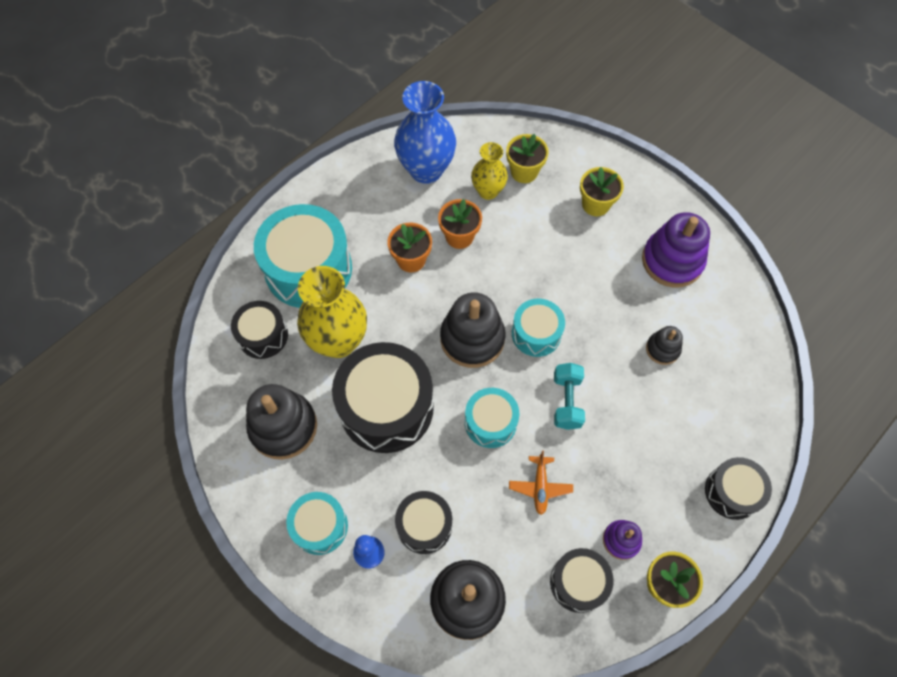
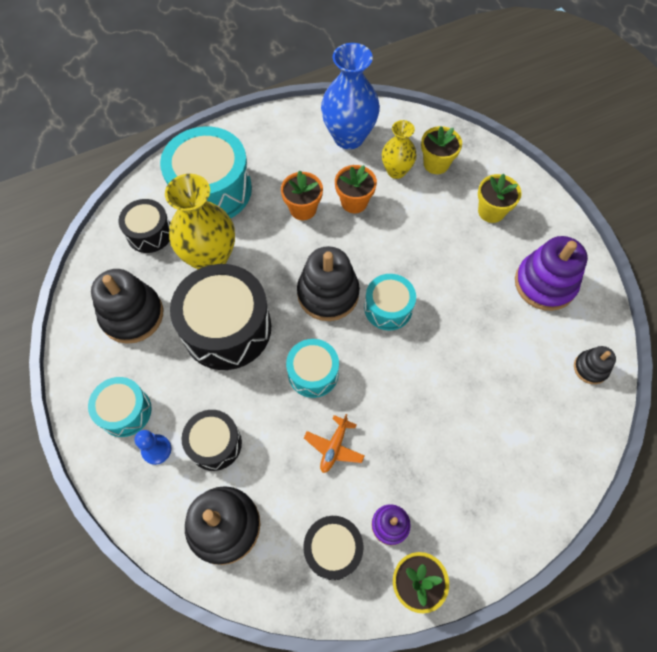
camera: 20 degrees right, 0 degrees up
turquoise dumbbell [554,363,585,430] -> none
black stacking toy [646,326,683,365] -> black stacking toy moved to [574,346,616,384]
black drum [705,457,772,520] -> none

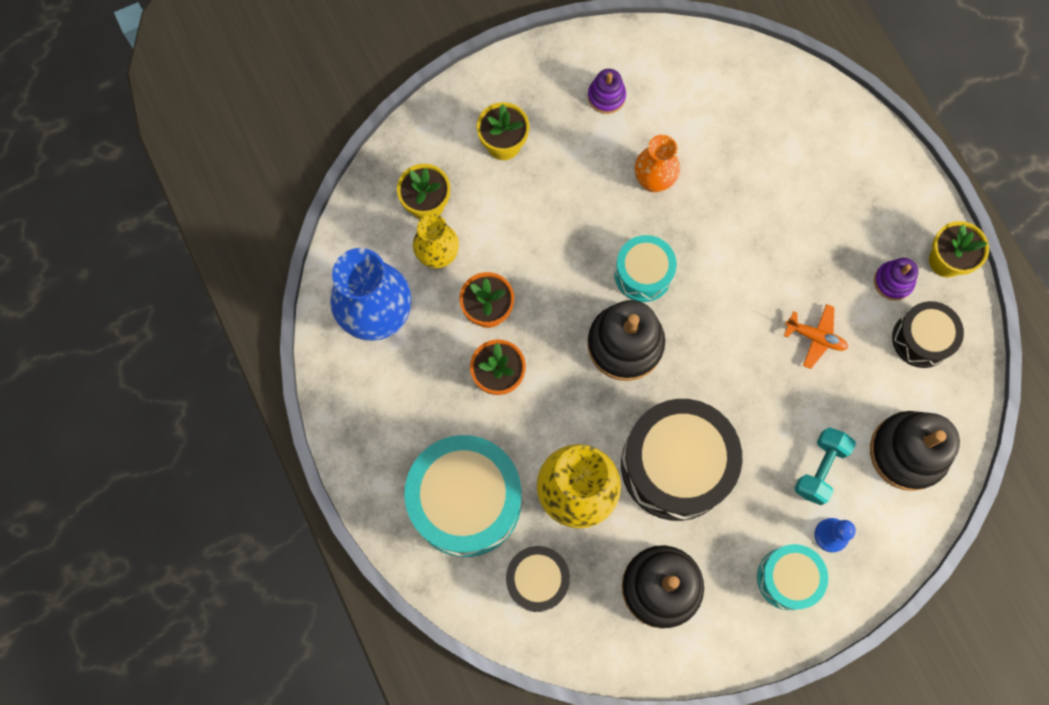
camera: 90 degrees left, 10 degrees up
black drum [182,410,242,471] -> turquoise dumbbell [794,427,856,505]
turquoise drum [286,339,339,398] -> none
purple stacking toy [515,236,588,311] -> purple stacking toy [588,69,626,114], size x0.53
black stacking toy [574,346,616,384] -> none
none -> orange vase [635,135,680,192]

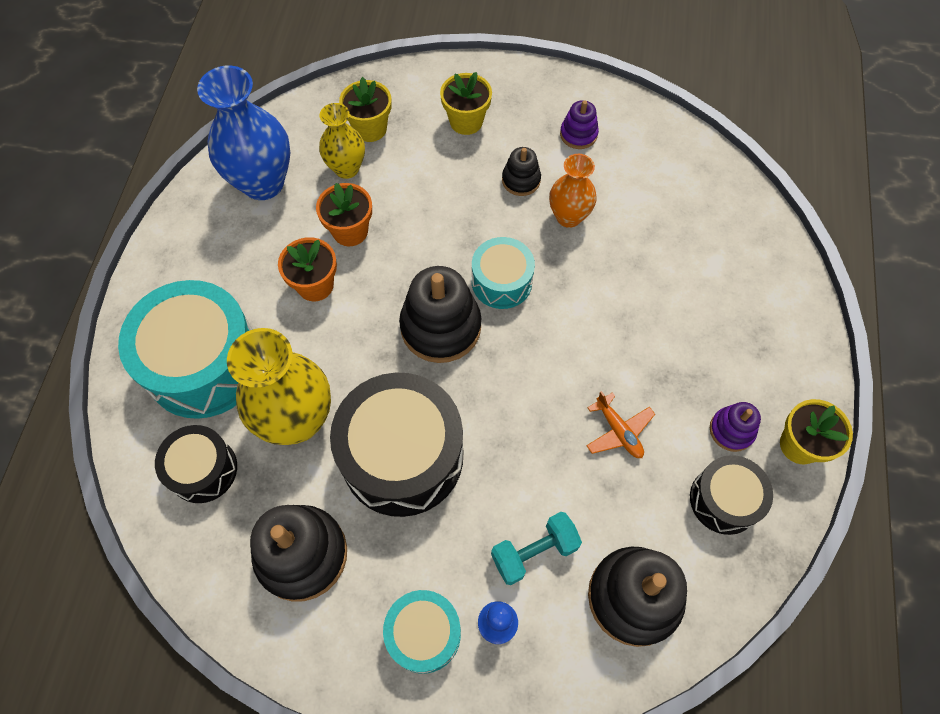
camera: 35 degrees right, 10 degrees down
none -> black stacking toy [502,147,541,196]

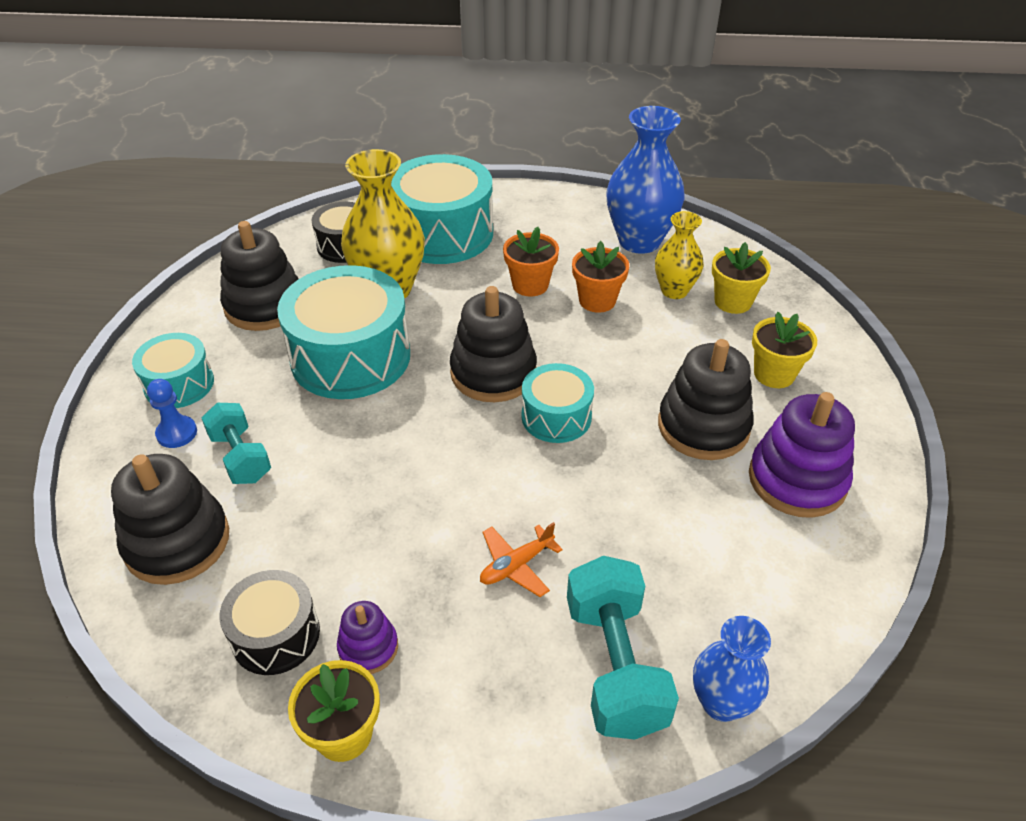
camera: 85 degrees right, 20 degrees down
black drum [330,373,463,517] -> turquoise drum [277,265,410,399]
black stacking toy [502,147,541,196] -> black stacking toy [658,339,754,460], size x1.90
orange vase [549,154,597,228] -> none
purple stacking toy [560,100,599,149] -> purple stacking toy [749,392,855,518], size x1.90
orange plane [586,391,655,458] -> orange plane moved to [480,522,563,597]
none -> turquoise dumbbell [567,556,679,740]
none -> blue vase [693,616,771,722]

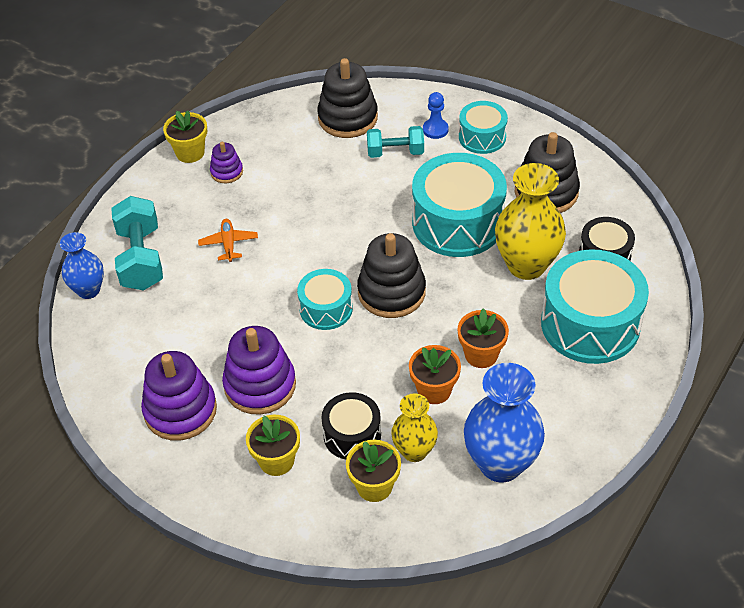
camera: 120 degrees right, 5 degrees up
black drum [219,570,320,675] -> black drum moved to [321,392,381,460]
turquoise dumbbell [567,556,679,740] -> turquoise dumbbell turned 60 degrees clockwise [111,196,163,291]
black stacking toy [658,339,754,460] -> purple stacking toy [222,326,296,415]

